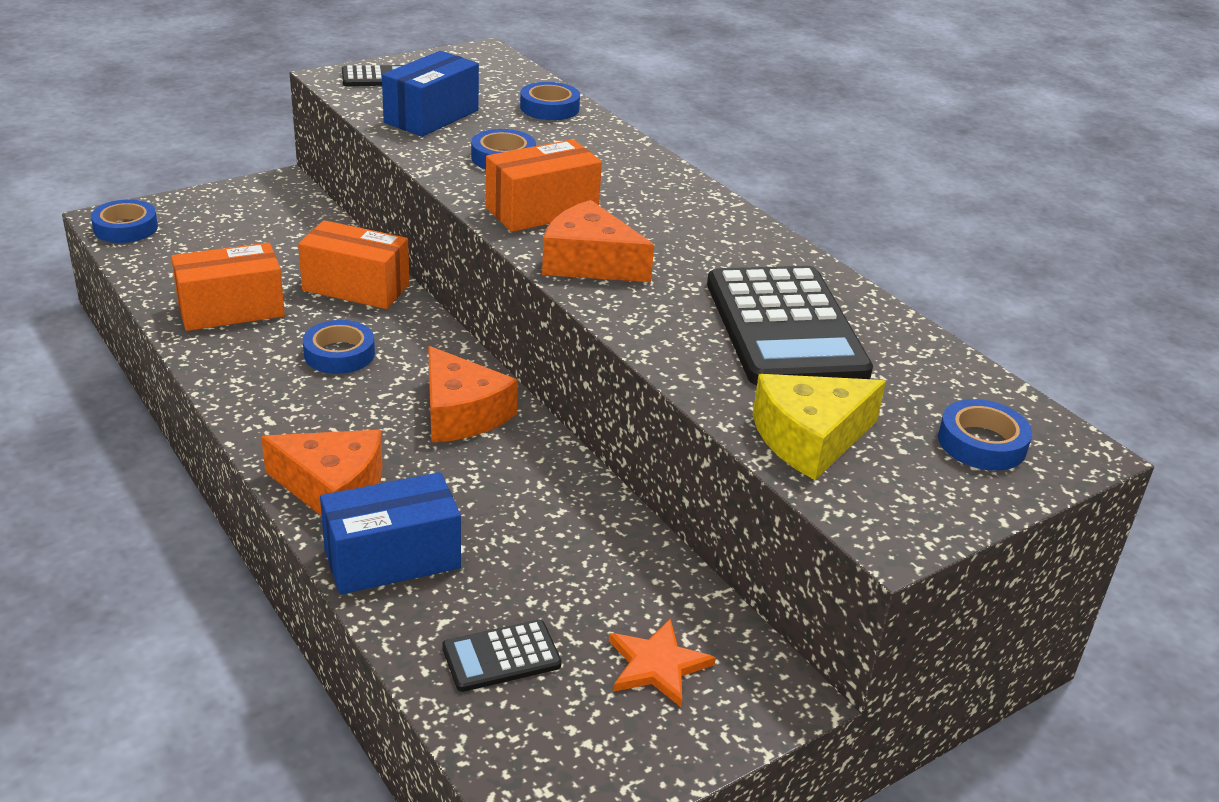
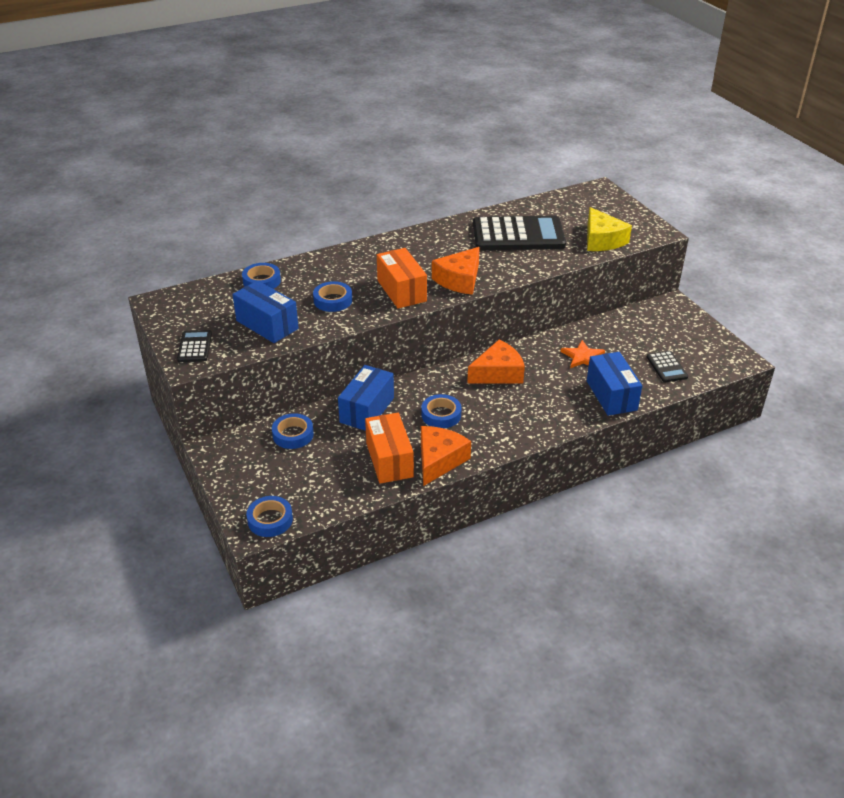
camera: 80 degrees left, 5 degrees up
orange cheese [261,430,383,516] -> orange cheese moved to [421,426,471,486]
orange box [298,220,409,309] -> blue box [338,365,394,431]
orange star [609,618,716,707] -> orange star moved to [560,340,605,368]
blue tape [938,399,1032,470] -> blue tape moved to [272,413,314,449]

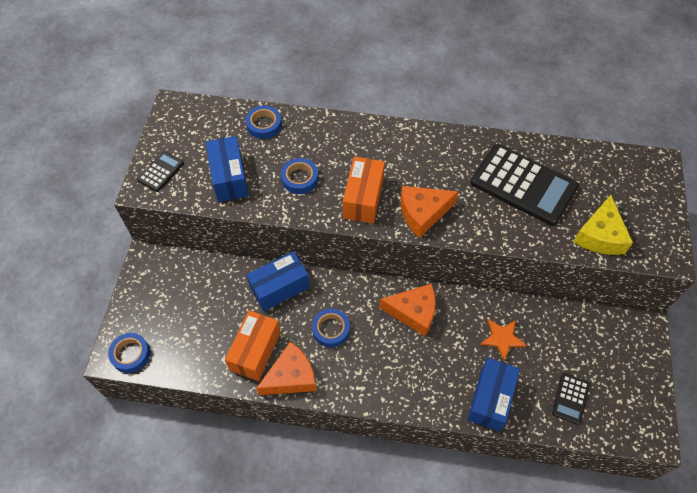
camera: 35 degrees right, 20 degrees up
blue tape [272,413,314,449] -> none

